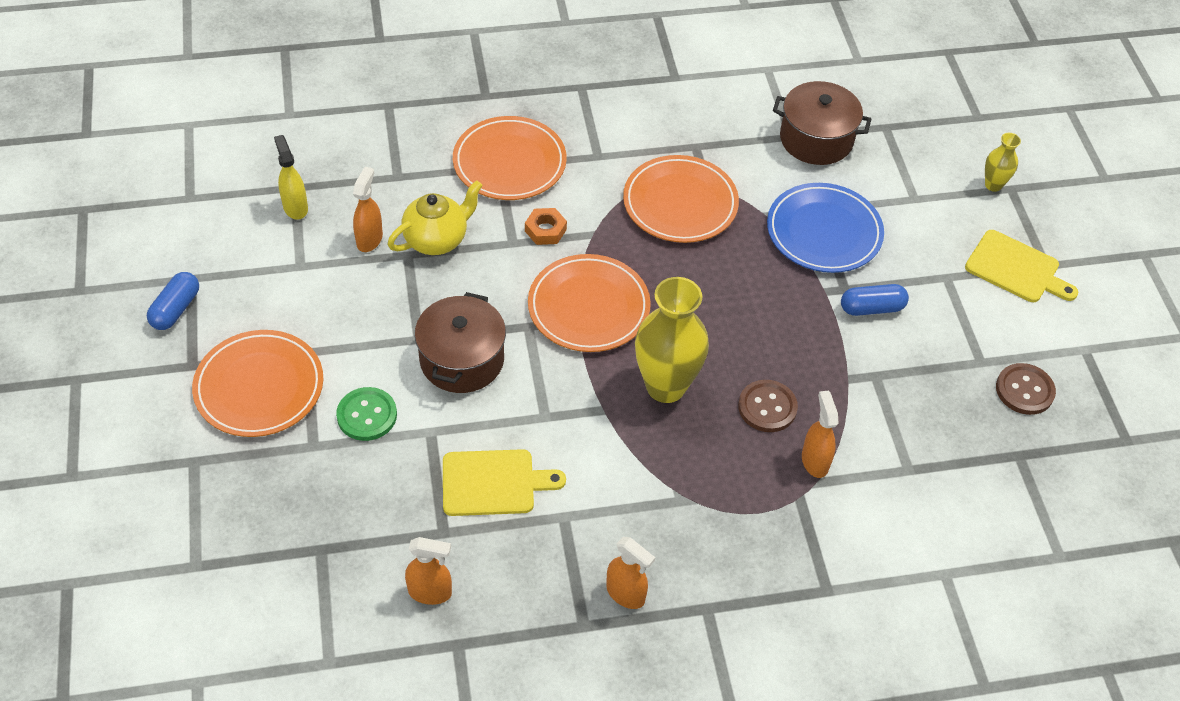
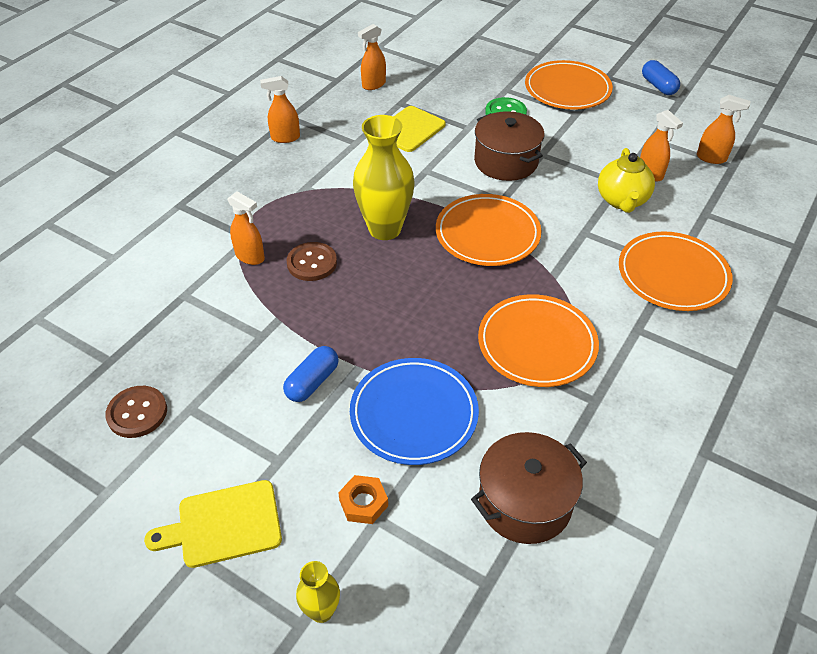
camera: 135 degrees right, 5 degrees down
yellow spray bottle [274,135,308,220] -> orange spray bottle [697,95,751,164]
orange nut [525,208,567,245] -> orange nut moved to [338,475,388,524]

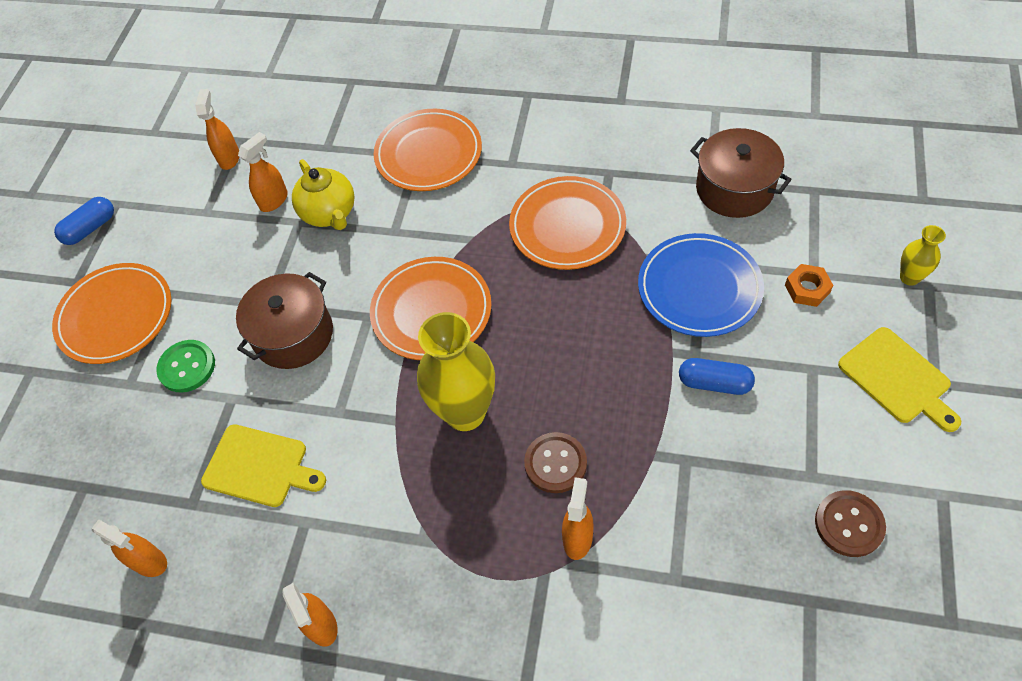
camera: 105 degrees left, 10 degrees up
yellow teapot [598,148,655,213] -> yellow teapot turned 75 degrees clockwise [292,159,355,230]

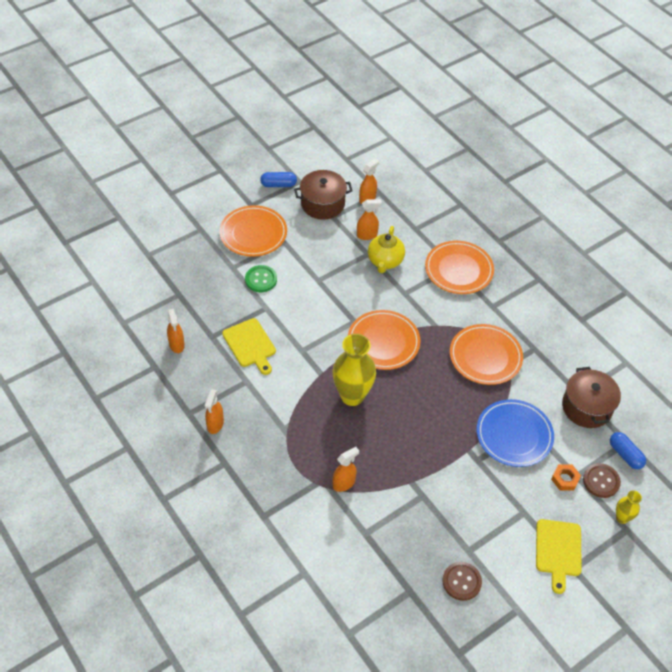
camera: 35 degrees right, 5 degrees down
brown pot [236,272,333,369] -> brown pot moved to [294,170,353,220]
brown button [524,432,587,493] -> brown button moved to [583,463,621,498]
blue capsule [679,358,755,395] -> blue capsule moved to [610,432,646,469]

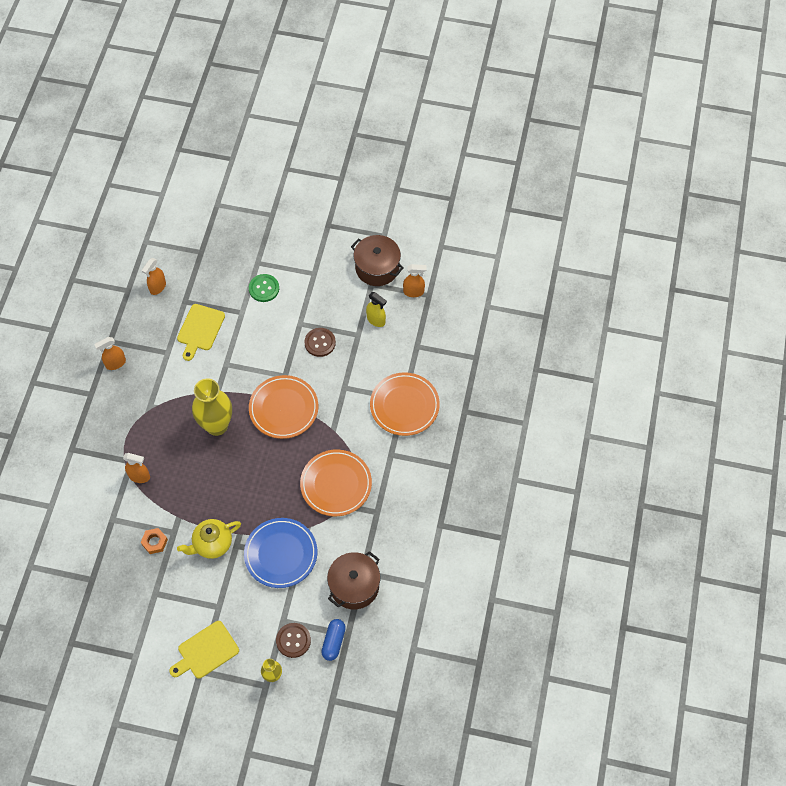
camera: 50 degrees right, 10 degrees up
orange plate [219,205,287,257] -> none
blue capsule [260,172,297,187] -> none
orange spray bottle [357,199,382,240] -> yellow spray bottle [366,292,387,327]
yellow teapot [368,226,405,273] -> yellow teapot moved to [177,519,241,559]
brown button [442,562,482,601] -> brown button moved to [304,328,336,357]
orange nut [551,464,581,491] -> orange nut moved to [141,528,168,554]

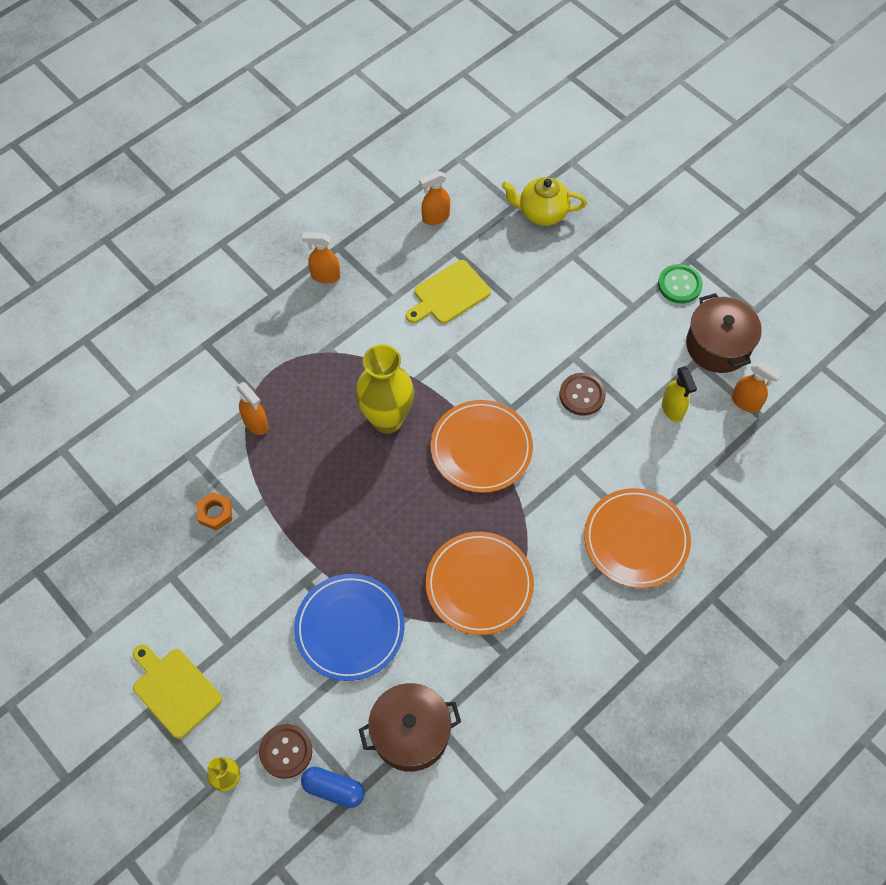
camera: 35 degrees right, 0 degrees up
yellow cutting board [169,621,239,679] -> yellow cutting board turned 45 degrees clockwise [133,644,222,739]
yellow teapot [177,519,241,559] -> yellow teapot moved to [501,177,587,226]
green button [249,274,279,302] -> green button moved to [658,264,703,303]
blue capsule [321,619,346,661] -> blue capsule turned 60 degrees clockwise [301,767,365,808]

